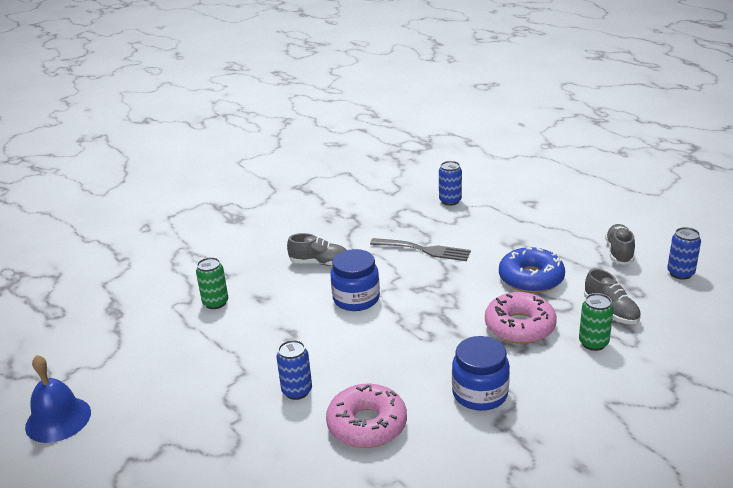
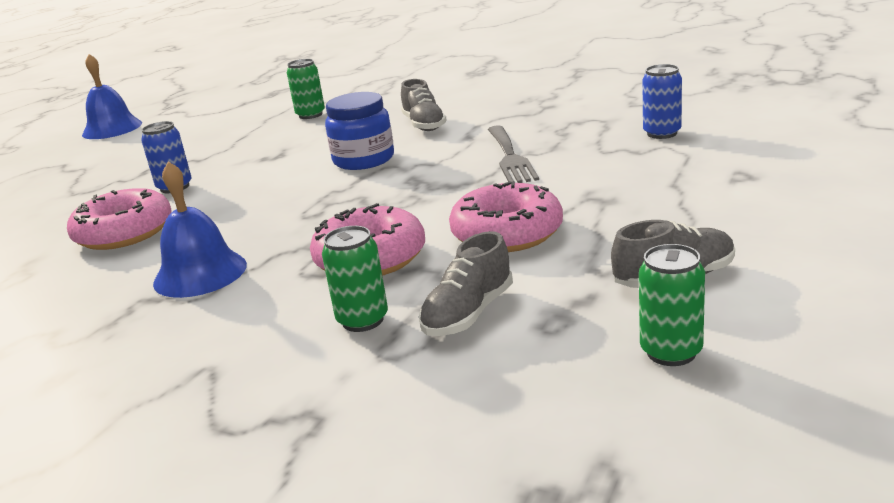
camera: 65 degrees right, 5 degrees down
blue jar [452,336,510,411] -> blue bell [153,161,247,298]
blue donut [499,246,565,293] -> pink donut [449,181,563,252]
blue can [667,227,701,280] -> green can [639,244,705,366]

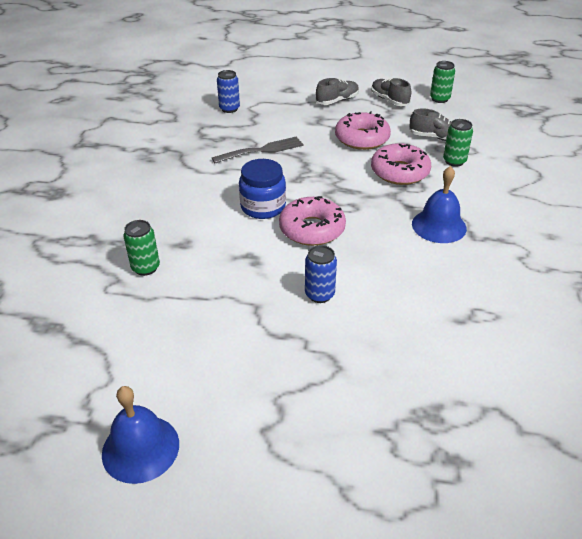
camera: 110 degrees left, 15 degrees up
pink donut [67,188,172,250] -> pink donut moved to [279,196,346,246]
grey shoe [401,79,447,131] -> grey shoe moved to [316,78,359,105]

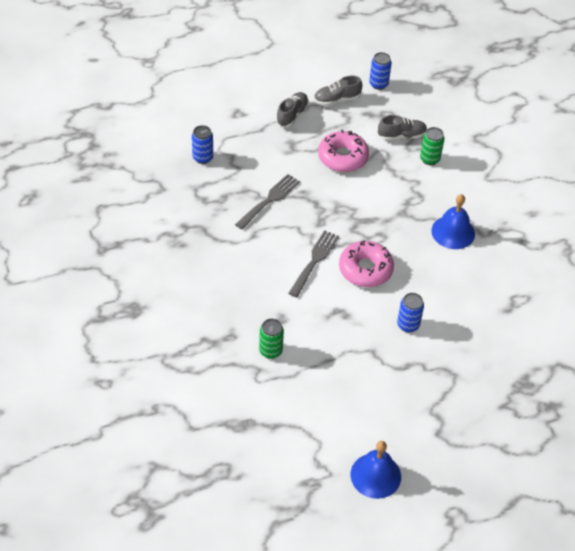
camera: 30 degrees left, 10 degrees up
blue jar [239,159,286,219] -> grey fork [288,230,339,297]
grey shoe [371,78,411,106] -> grey shoe turned 45 degrees counterclockwise [314,76,362,106]
pink donut [371,143,431,185] -> none
green can [430,61,455,103] -> blue can [369,52,392,90]

